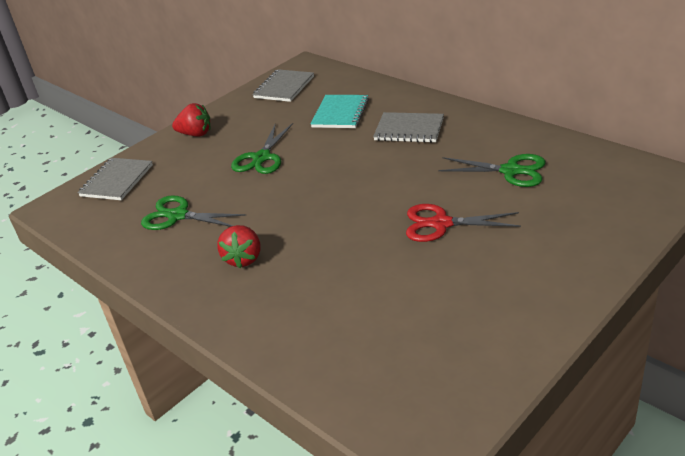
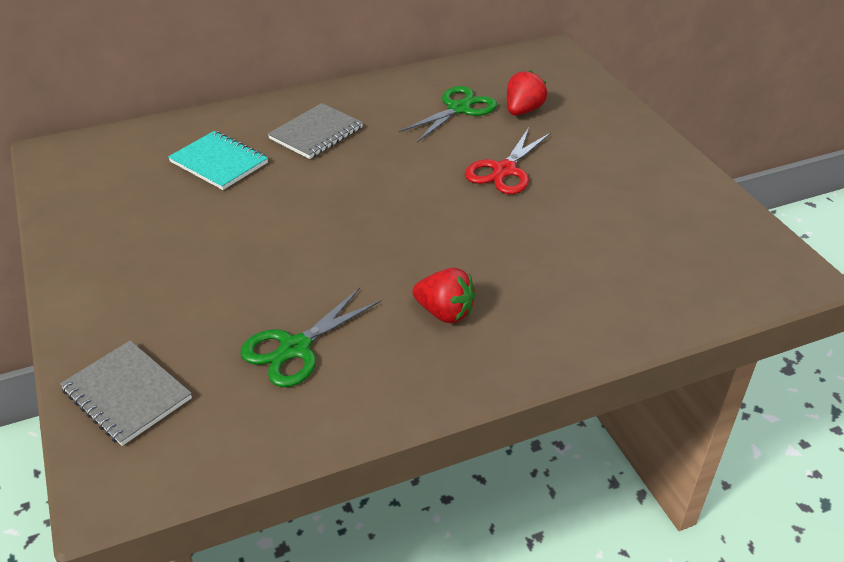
camera: 70 degrees left, 5 degrees up
red strawberry [172,103,211,137] -> red strawberry moved to [507,70,547,116]
green scissors [231,123,293,174] -> none
grey notebook [252,69,314,102] -> none

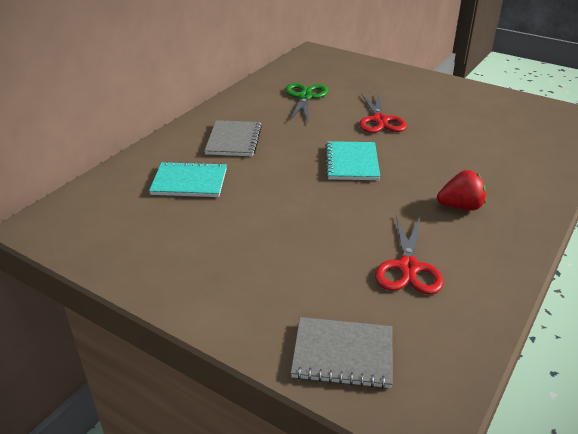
camera: 35 degrees left, 5 degrees down
green scissors [240,288,381,387] -> red scissors [375,216,443,294]
red strawberry [507,70,547,116] -> none
none -> turquoise notebook [325,141,380,180]

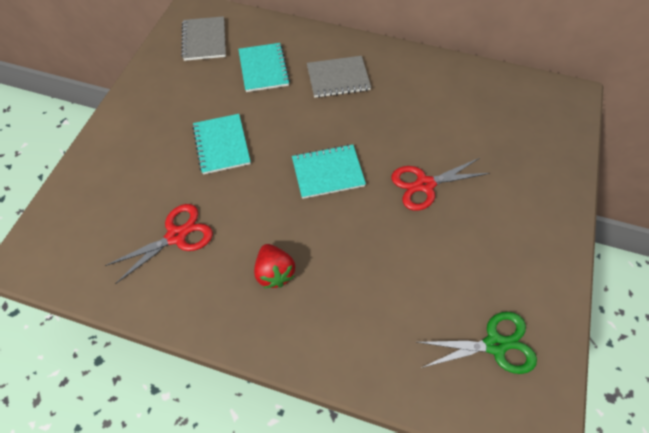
camera: 75 degrees right, 25 degrees up
green scissors [285,83,328,121] -> green scissors moved to [417,312,537,374]
grey notebook [291,317,392,389] -> grey notebook moved to [181,16,226,61]
red scissors [375,216,443,294] -> red scissors turned 150 degrees clockwise [105,204,213,284]
none -> turquoise notebook [192,114,251,174]

